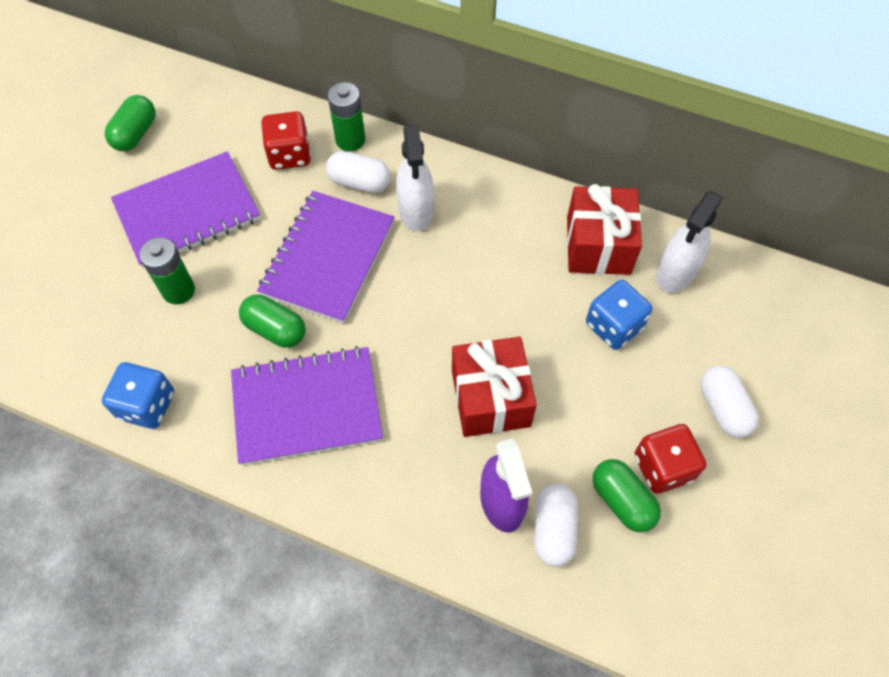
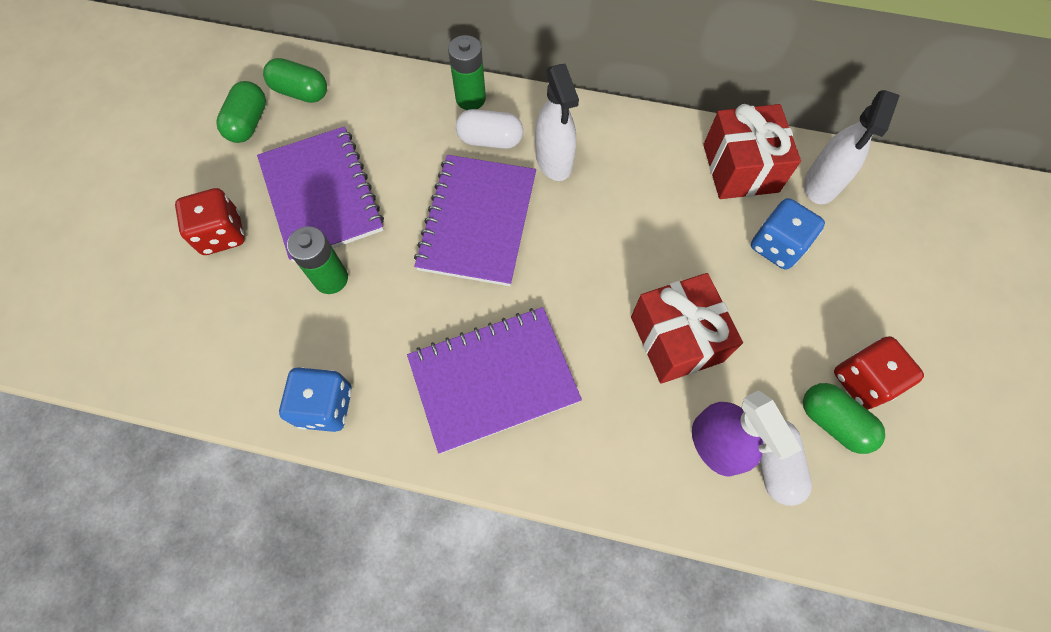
camera: 10 degrees left, 5 degrees up
purple notebook [111,152,261,268] -> purple notebook turned 75 degrees counterclockwise [257,126,384,262]
green capsule [239,294,306,348] -> green capsule moved to [263,58,327,103]
red dice [261,111,311,170] -> red dice moved to [175,188,245,255]
white capsule [700,366,759,438] -> none

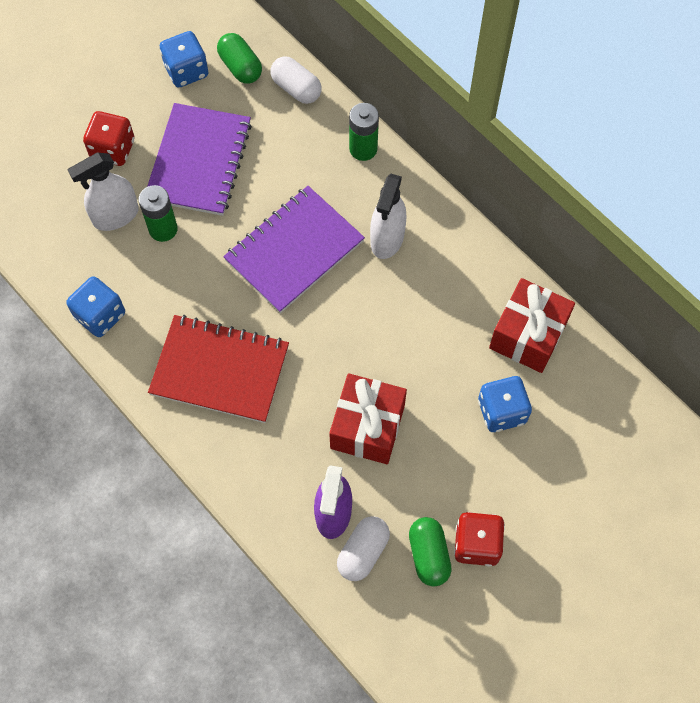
camera: 35 degrees right, 0 degrees up
green capsule [216,81,266,143] -> blue dice [160,31,208,87]
purple notebook [407,307,582,454] -> red notebook [148,315,289,423]
white capsule [456,109,523,149] -> white capsule moved to [270,56,322,104]
white spray bottle [804,90,900,204] -> white spray bottle moved to [68,153,139,231]

